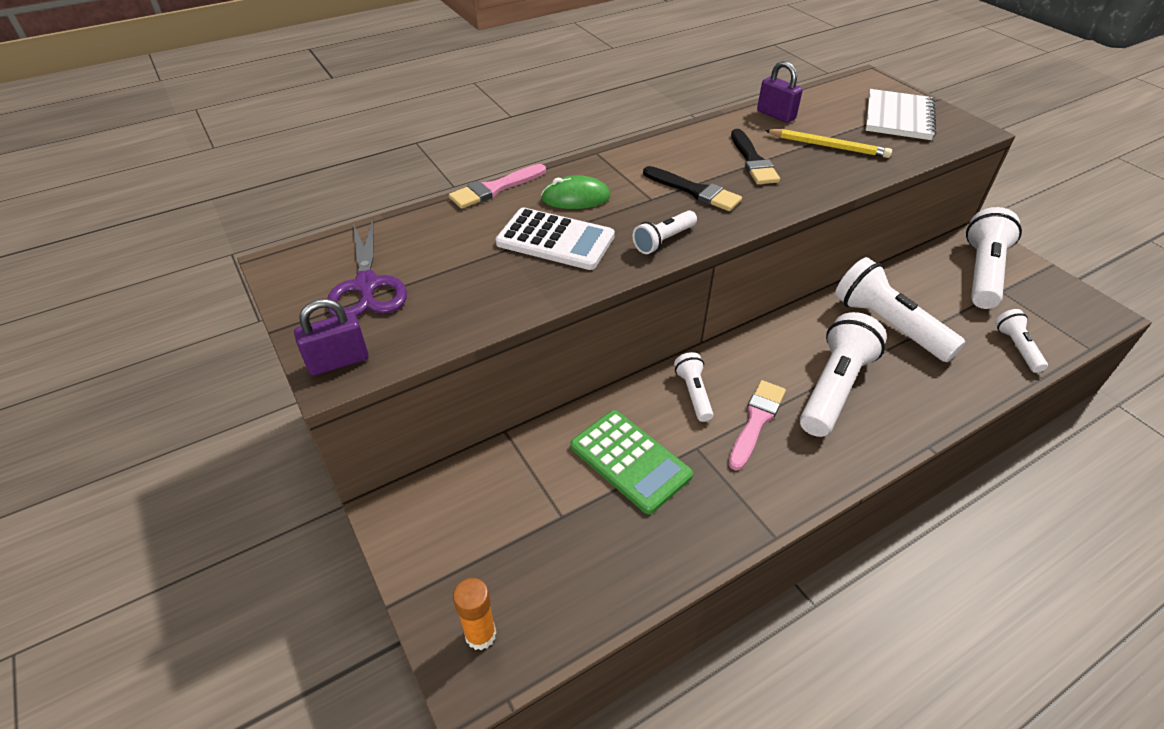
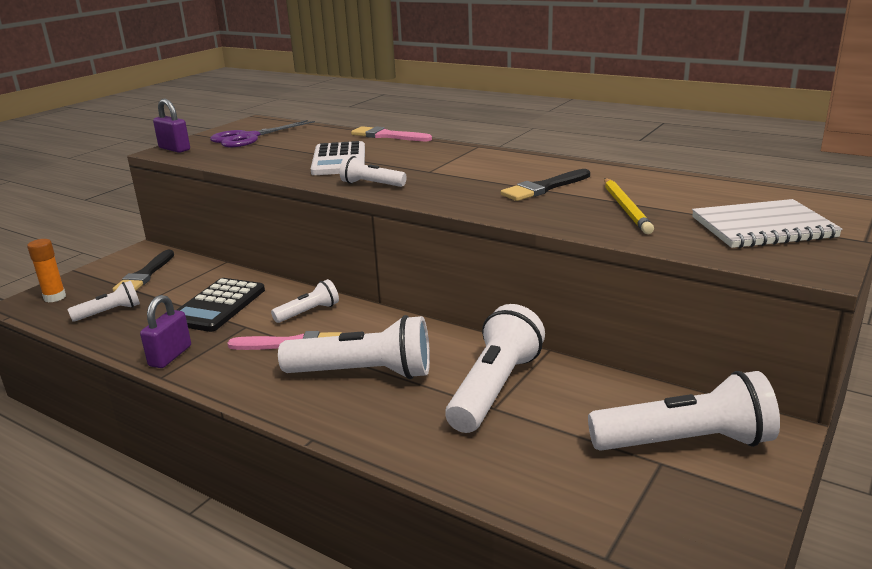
camera: 65 degrees right, 20 degrees down
green mouse [541,175,610,209] -> none
green calculator [570,410,693,514] -> black calculator [177,278,265,332]
black brush [643,166,742,211] -> black brush moved to [112,250,174,292]
purple padlock [757,61,803,123] -> purple padlock moved to [140,295,191,368]
white flashlight [995,309,1048,373] -> white flashlight moved to [67,281,140,322]

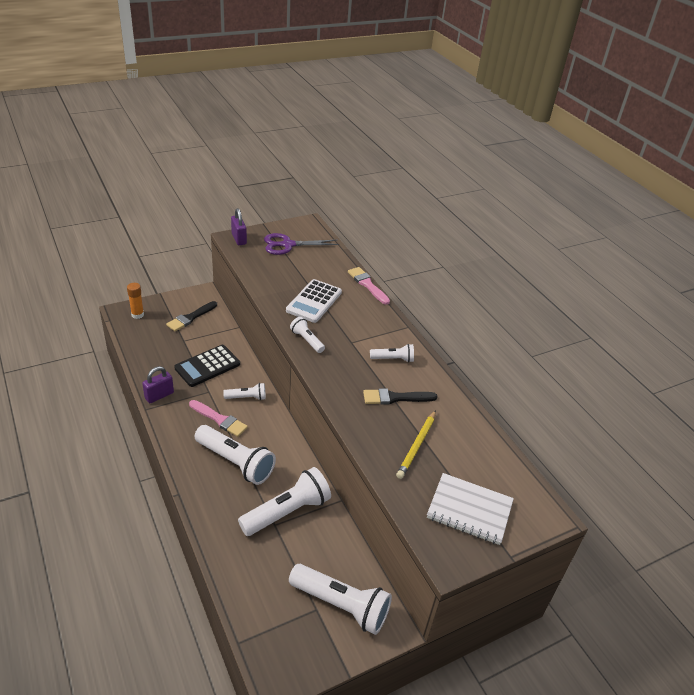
camera: 25 degrees right, 15 degrees up
white flashlight [67,281,140,322] -> white flashlight moved to [370,344,414,363]

